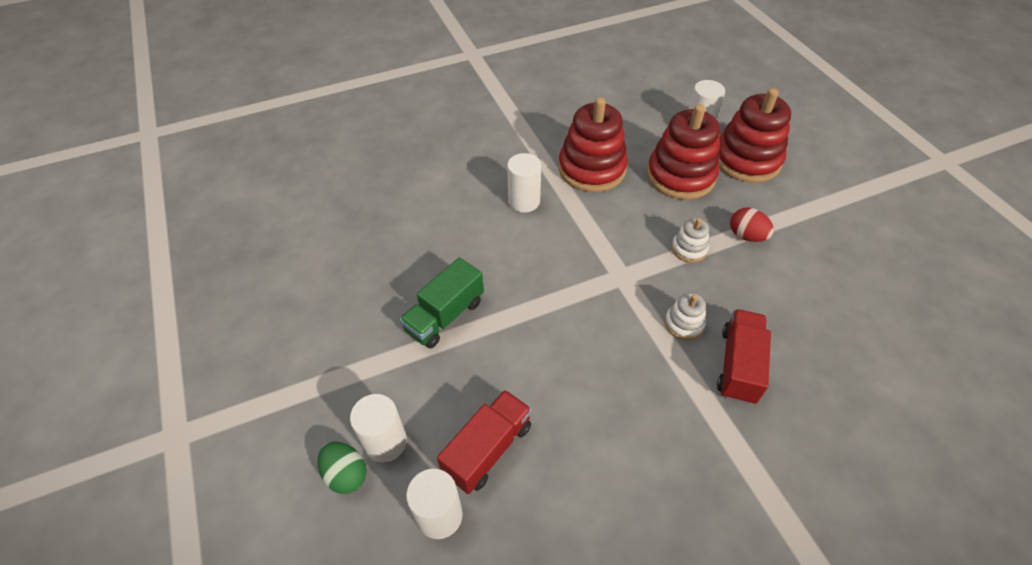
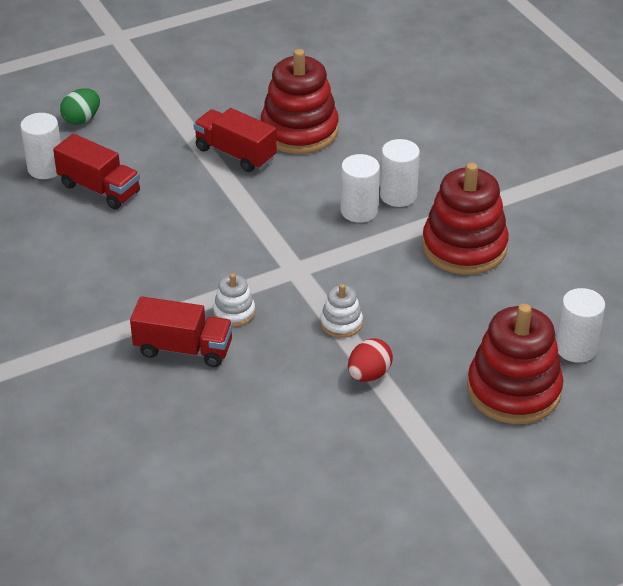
camera: 85 degrees right, 10 degrees down
white cylinder [350,394,407,463] -> white cylinder moved to [341,154,380,223]
green truck [399,257,484,348] -> red truck [193,108,277,172]
red stacking toy [647,104,720,200] -> red stacking toy moved to [261,49,339,154]

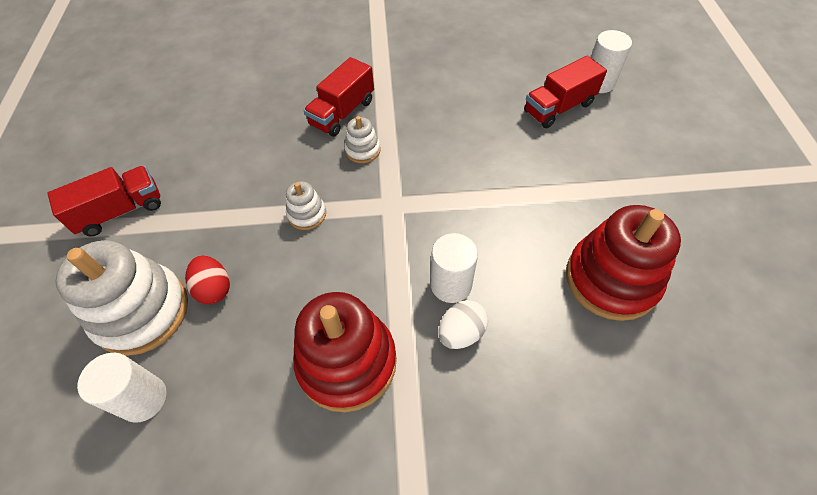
camera: 115 degrees right, 15 degrees up
green egg [60,88,100,125] -> none
red truck [193,108,277,172] -> red truck moved to [47,166,161,236]
red egg [348,339,393,382] -> red egg moved to [185,255,230,304]
white cylinder [380,139,420,207] -> white egg [439,300,488,349]
red stacking toy [467,303,563,424] -> white stacking toy [55,240,188,356]

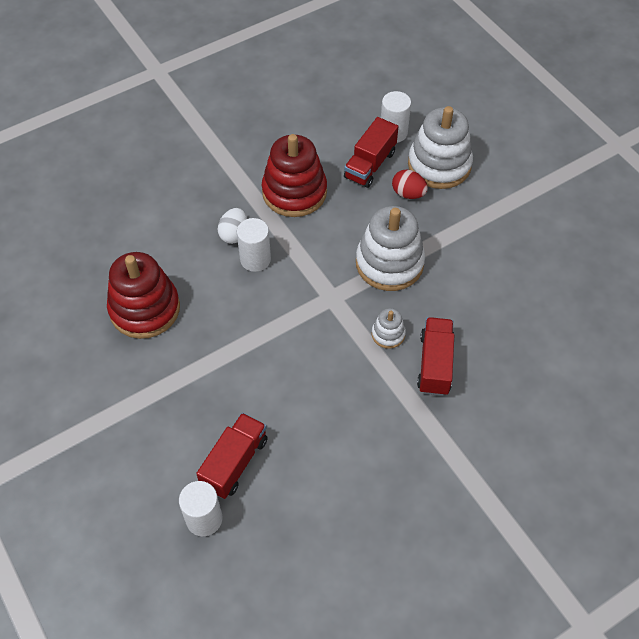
camera: 150 degrees right, 0 degrees up
red truck [47,166,161,236] -> red truck moved to [344,117,398,188]
white stacking toy [286,182,326,230] -> white stacking toy [356,206,425,291], size x2.12

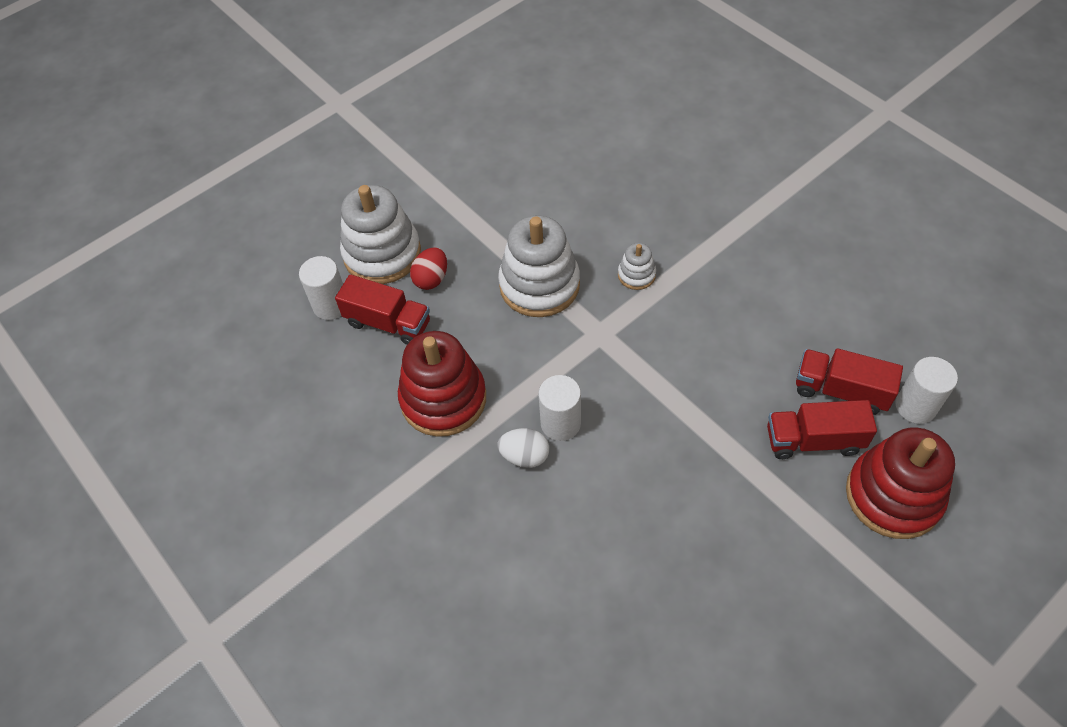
camera: 95 degrees left, 0 degrees up
red stacking toy [107,252,180,339] -> red stacking toy moved to [846,427,955,539]
red truck [417,317,454,396] -> red truck moved to [767,400,877,459]

